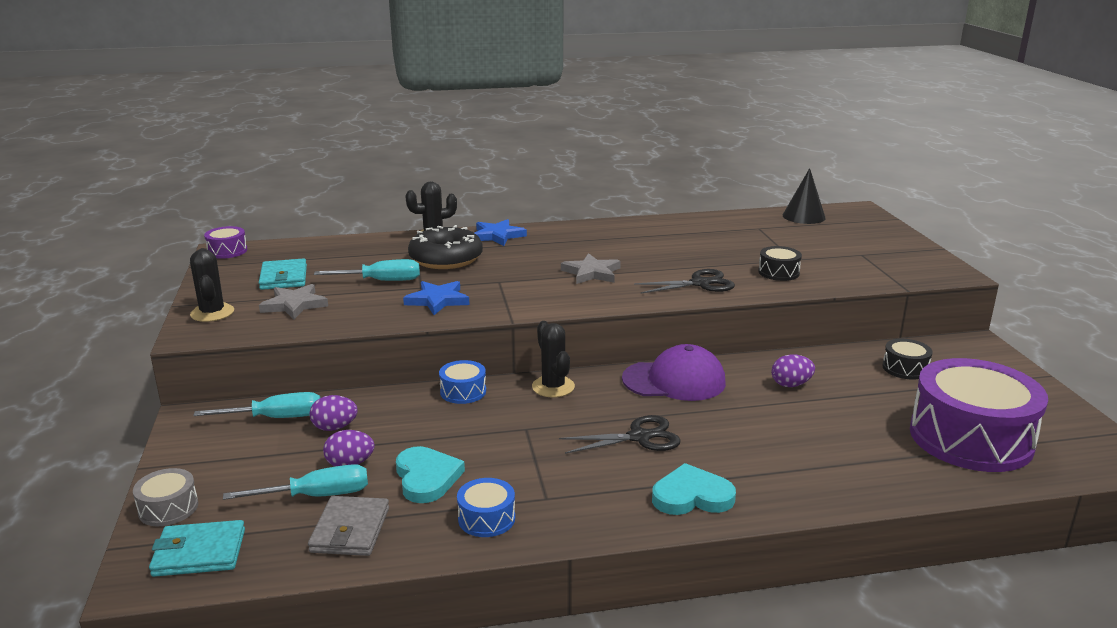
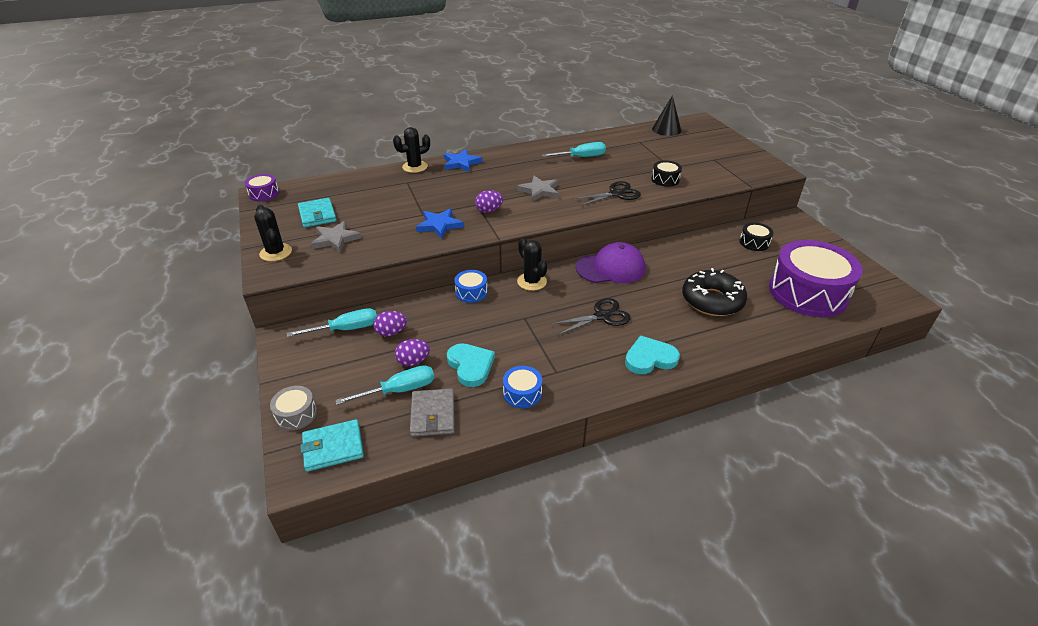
camera: 10 degrees left, 15 degrees up
turquoise screwdriver [314,259,420,281] -> turquoise screwdriver moved to [542,142,606,157]
black donut [408,225,483,269] -> black donut moved to [682,268,747,316]
purple egg [772,354,815,387] -> purple egg moved to [475,190,503,213]

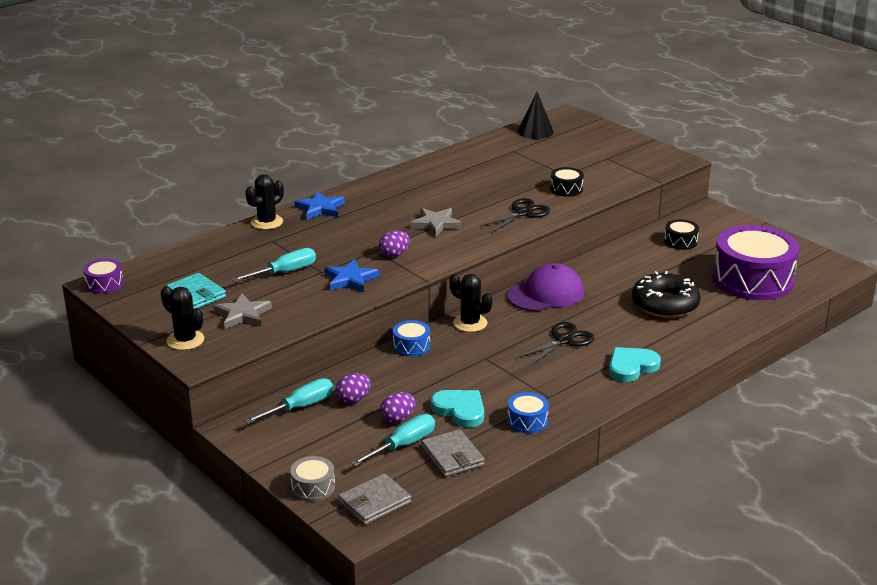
camera: 20 degrees left, 10 degrees down
turquoise wallet [300,419,364,472] -> grey wallet [338,473,411,525]
turquoise screwdriver [542,142,606,157] -> turquoise screwdriver moved to [231,248,316,282]

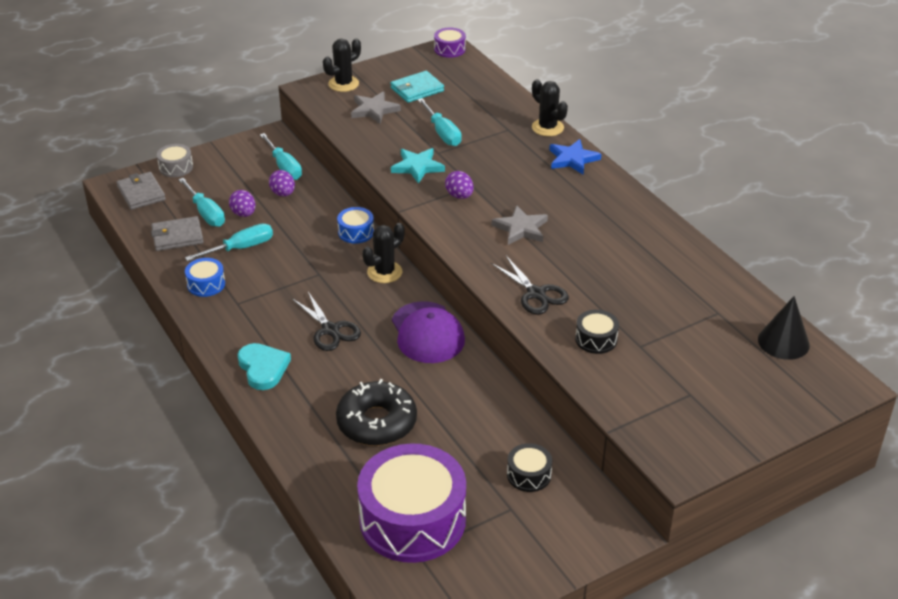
camera: 100 degrees right, 10 degrees up
blue star [324,259,379,292] -> turquoise star [391,148,445,184]
turquoise heart [431,390,484,428] -> turquoise screwdriver [185,224,273,261]

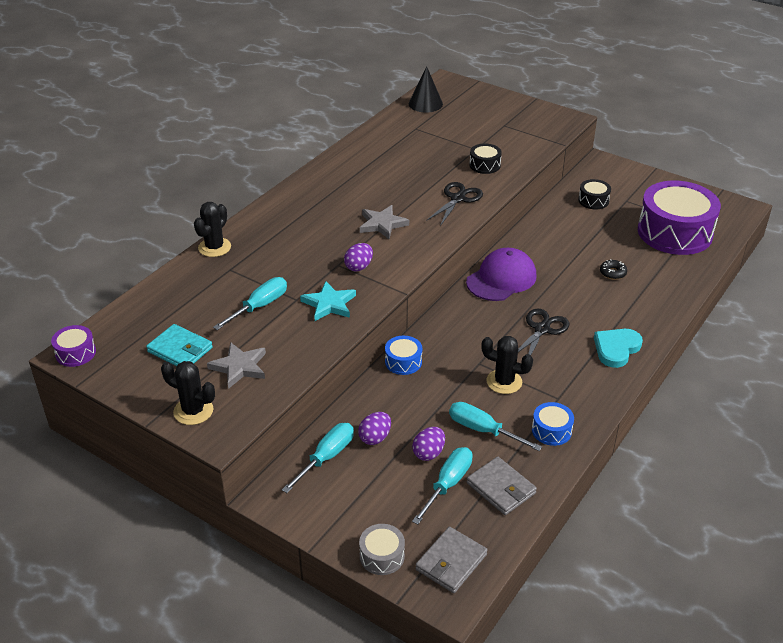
camera: 115 degrees left, 0 degrees up
black donut [336,379,417,446] -> black donut [600,259,627,280], size x0.42
black cactus [362,223,405,283] -> black cactus moved to [481,336,533,394]
blue star [549,139,601,174] -> none

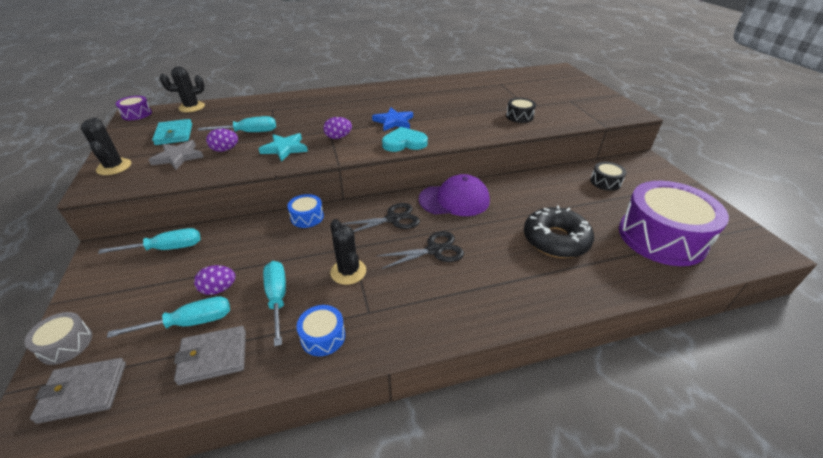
camera: 40 degrees right, 0 degrees up
black cactus [194,202,231,257] -> black cactus moved to [160,66,205,112]
purple egg [358,412,391,445] -> purple egg moved to [206,129,238,152]
grey star [360,205,409,239] -> blue star [372,108,413,131]
black cone [409,66,443,113] -> none
black scissors [426,182,483,226] -> black scissors moved to [341,203,420,232]
grey wallet [467,457,537,515] -> grey wallet turned 75 degrees clockwise [174,326,246,385]
turquoise heart [594,329,643,368] -> turquoise heart moved to [382,127,428,152]
black donut [600,259,627,280] -> black donut [524,205,594,258], size x2.36

